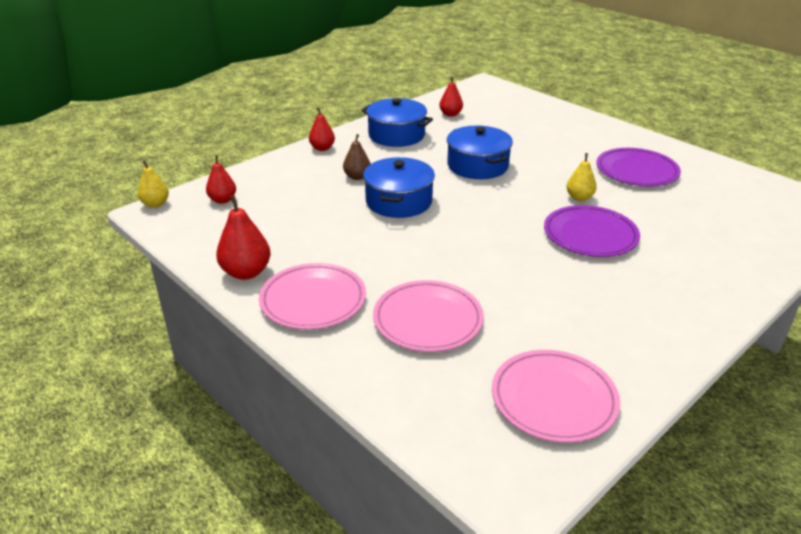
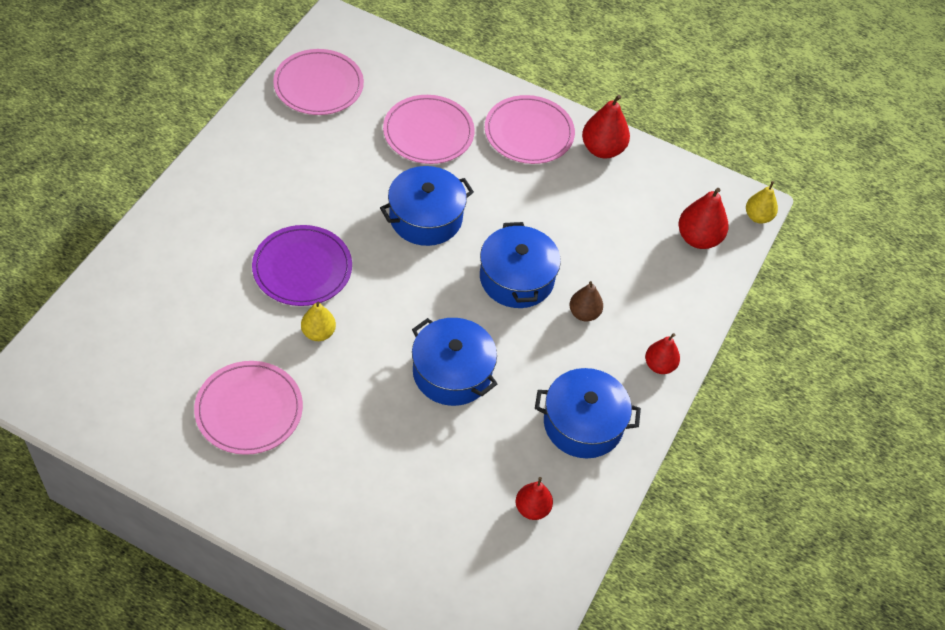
camera: 155 degrees right, 20 degrees up
red pear [206,155,236,204] -> red pear [678,188,729,249], size x1.53
purple plate [596,148,681,187] -> pink plate [194,361,303,455]
none -> blue pot [380,166,474,246]

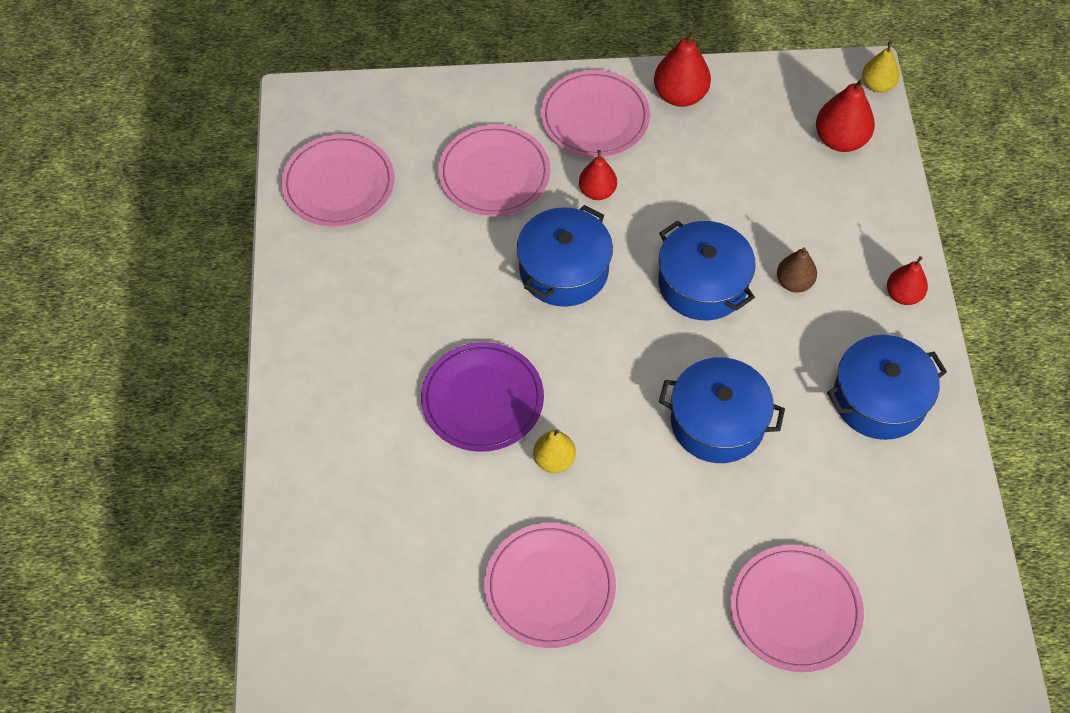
camera: 25 degrees left, 5 degrees up
red pear [516,477,553,520] -> red pear moved to [579,150,617,200]
none -> pink plate [730,545,864,672]

